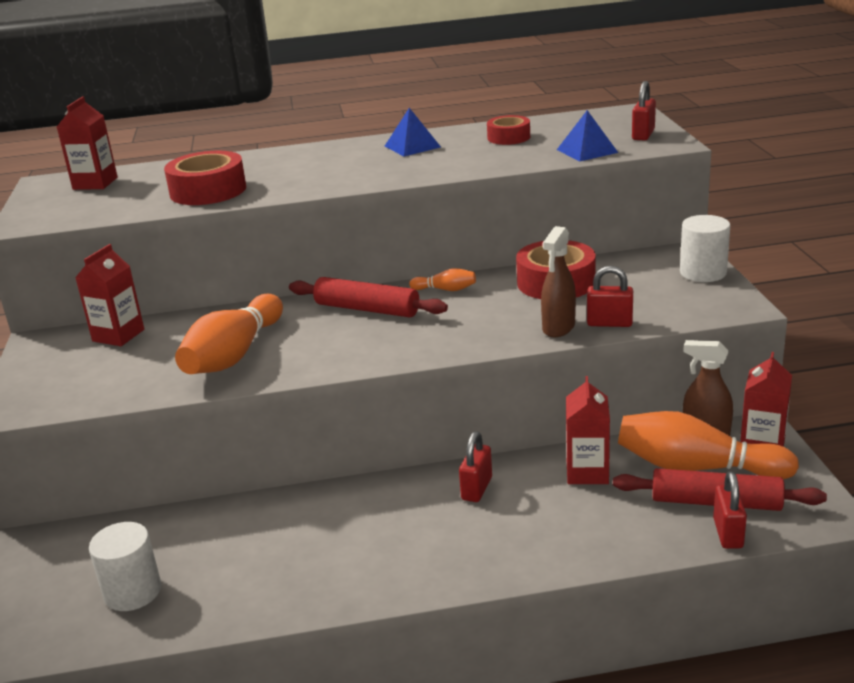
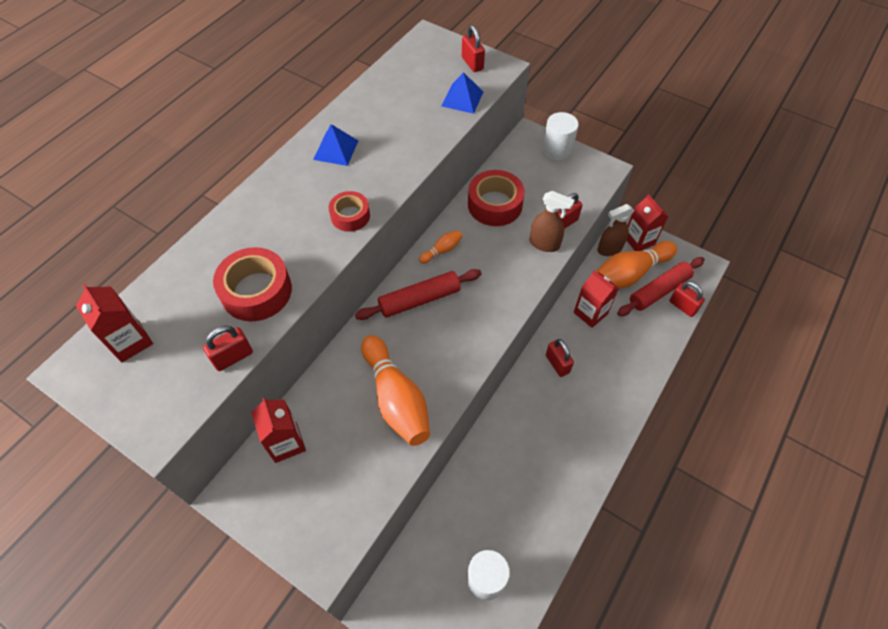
camera: 50 degrees left, 30 degrees up
red tape [487,115,530,145] -> red tape moved to [329,191,370,232]
brown spray bottle [541,226,576,337] -> brown spray bottle turned 45 degrees counterclockwise [530,191,574,252]
none -> red padlock [203,326,253,371]

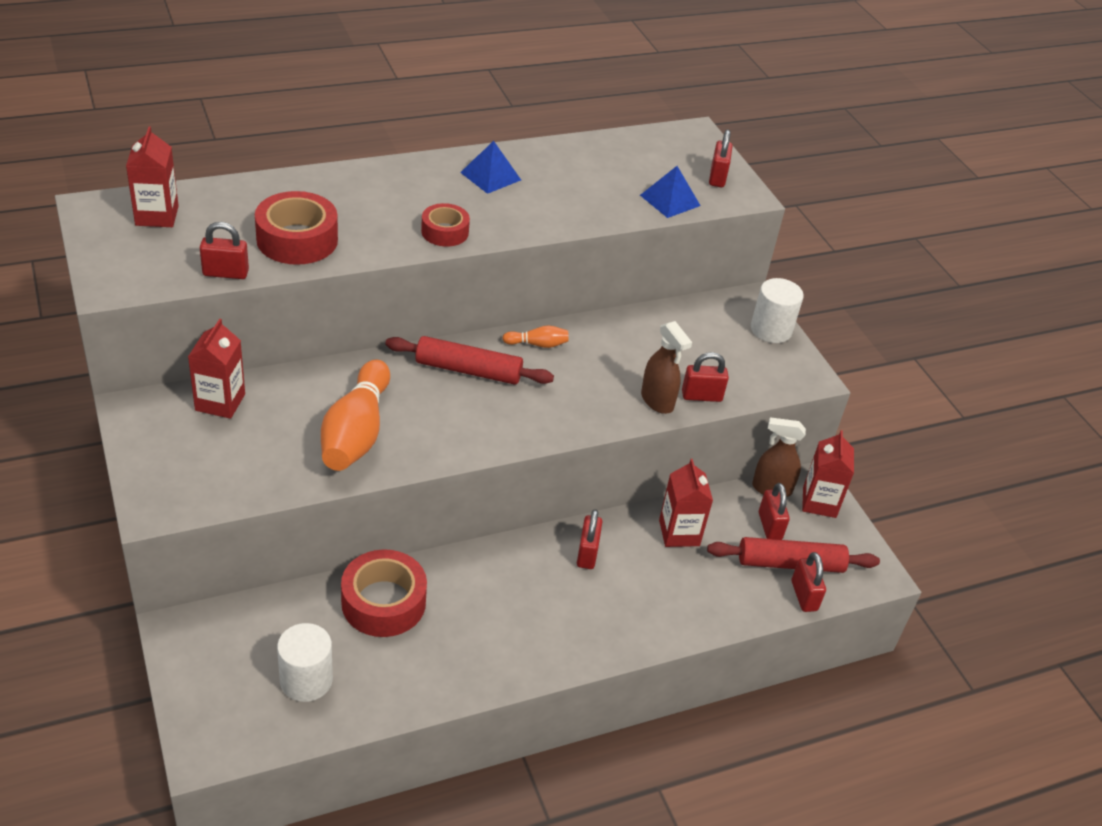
camera: 30 degrees right, 15 degrees down
red tape [468,170,525,226] -> red tape moved to [341,549,427,637]
orange bowling pin [596,241,677,289] -> red padlock [759,483,790,540]

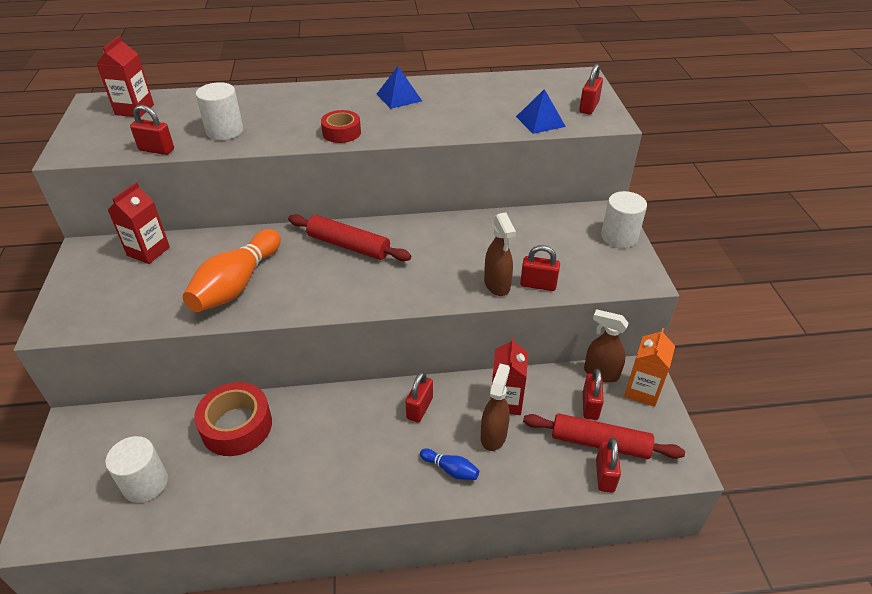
camera: 20 degrees right, 0 degrees up
red tape [255,191,338,265] -> white cylinder [196,82,243,140]
orange bowling pin [502,325,569,348] -> none
red carton [802,430,854,518] -> orange carton [624,328,675,407]
none -> blue bowling pin [420,449,479,480]
none -> brown spray bottle [481,363,510,451]

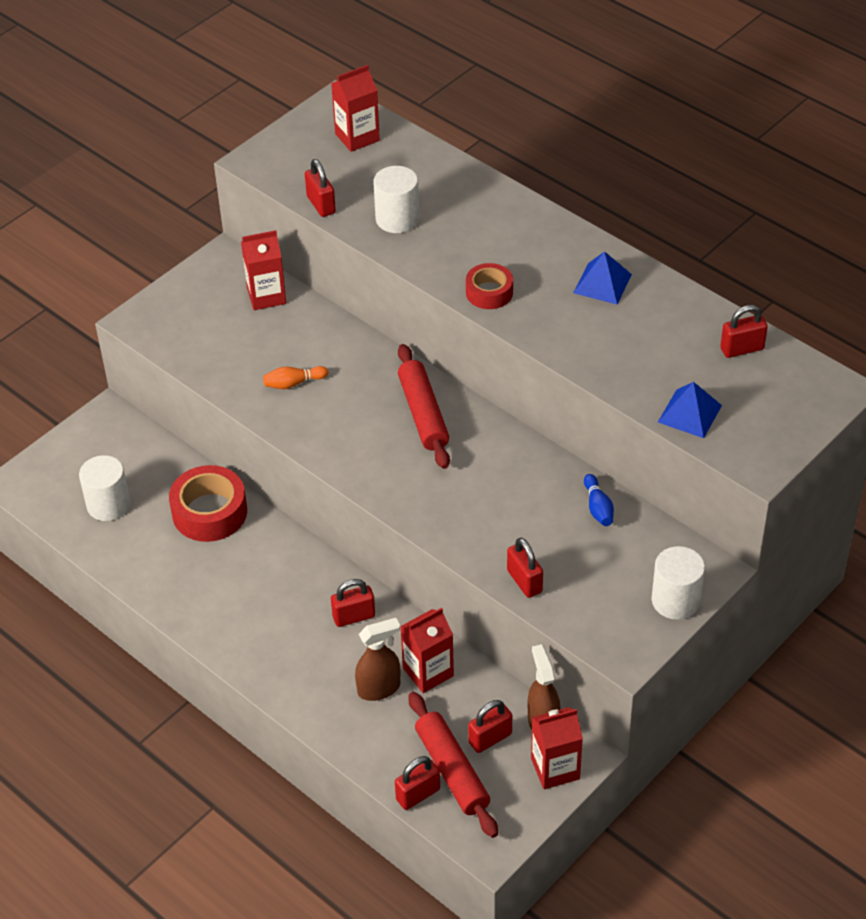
camera: 50 degrees right, 5 degrees up
orange bowling pin [183,229,281,312] -> orange bowling pin [263,366,328,389], size x0.44
blue bowling pin [420,449,479,480] -> blue bowling pin moved to [584,474,614,526]
brown spray bottle [484,213,516,296] -> none
red padlock [579,64,603,115] -> red padlock moved to [720,305,768,358]
orange carton [624,328,675,407] -> red carton [531,707,583,789]

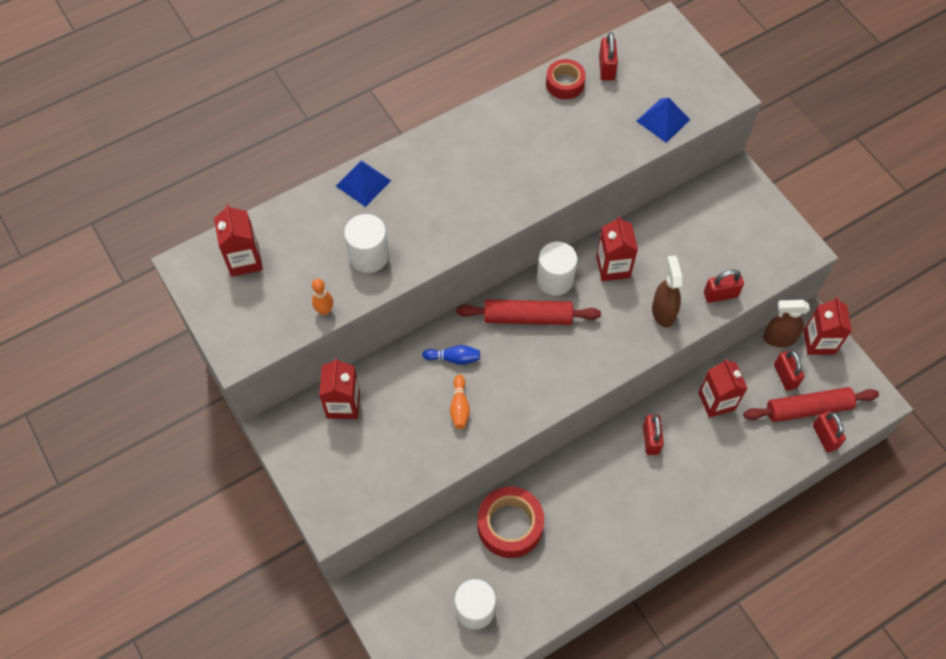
camera: 75 degrees left, 15 degrees up
red padlock [305,159,336,217] -> orange bowling pin [312,279,333,315]
brown spray bottle [355,618,400,701] -> brown spray bottle moved to [652,255,683,327]
red tape [466,263,513,309] -> red tape moved to [546,59,586,99]
blue pyramid [573,251,632,304] -> blue pyramid moved to [336,160,391,207]
blue bowling pin [584,474,614,526] -> blue bowling pin moved to [422,345,480,365]
white cylinder [652,546,705,620] -> white cylinder moved to [537,242,578,295]
none -> red carton [596,216,638,281]

